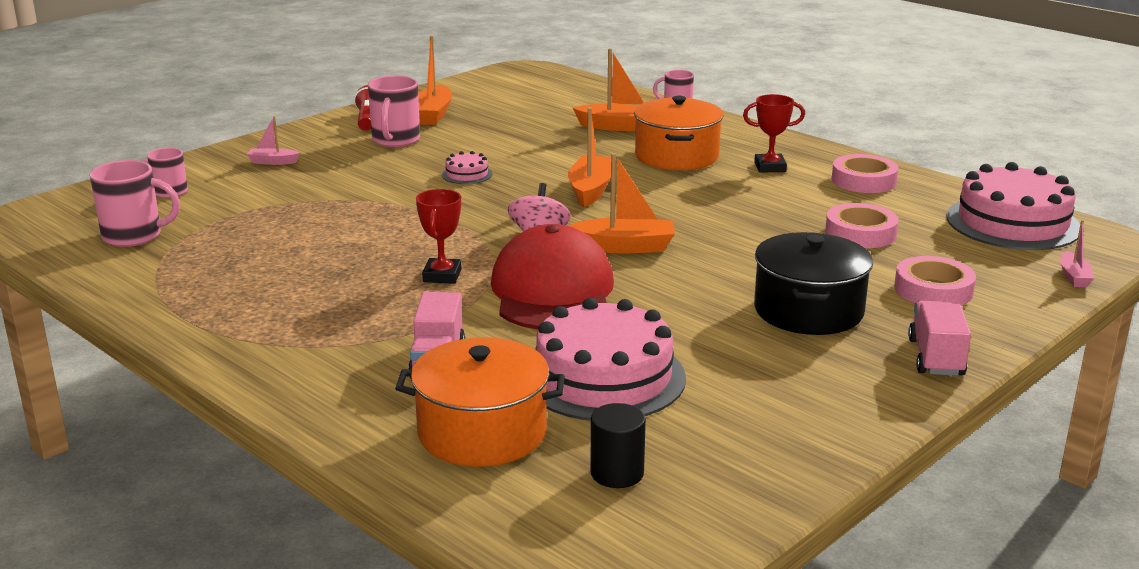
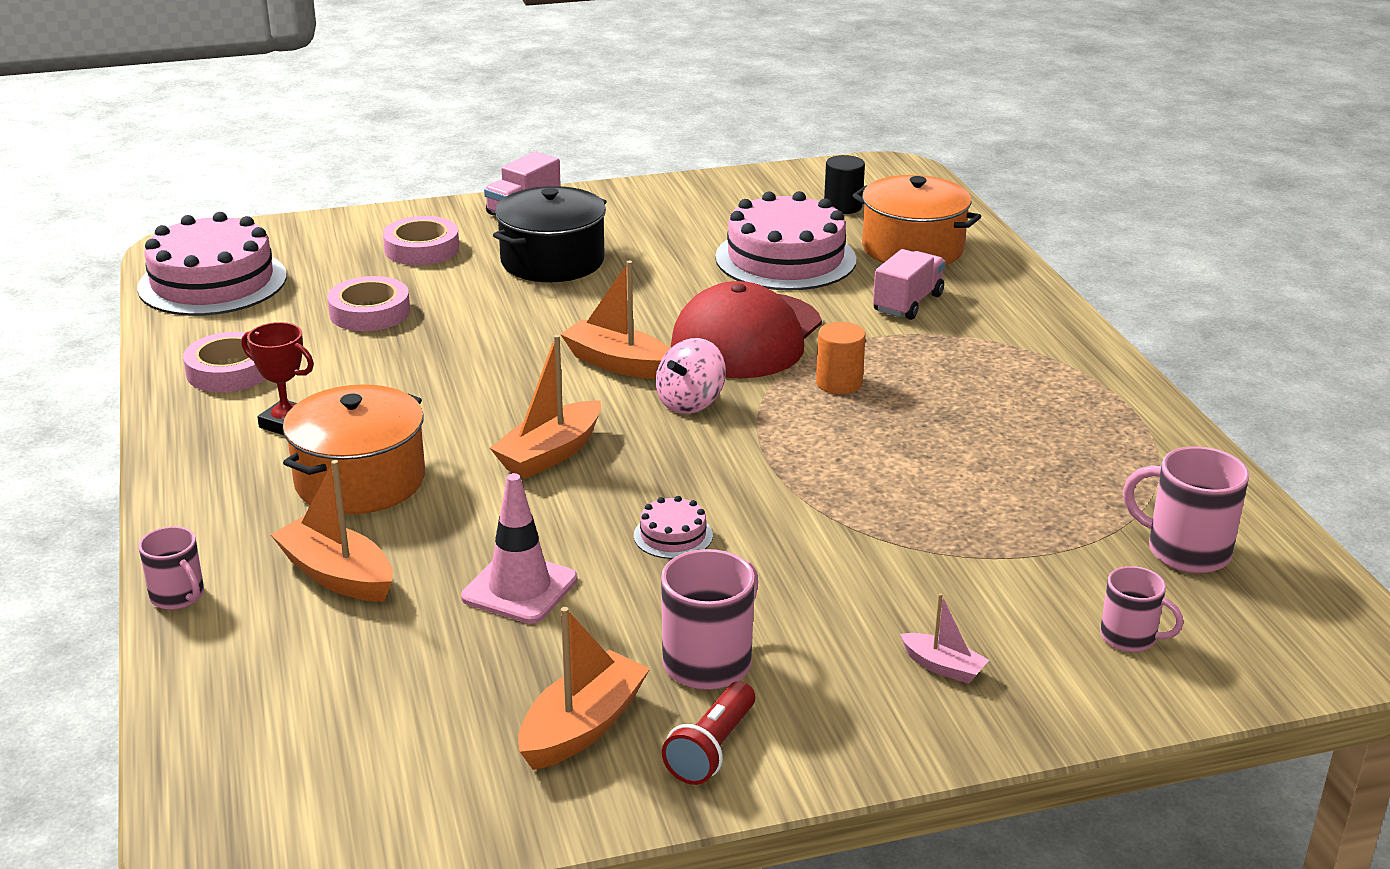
camera: 150 degrees left, 5 degrees up
red trophy [416,189,461,284] -> orange cylinder [816,322,866,394]
pink boat [1060,220,1094,287] -> none
none -> pink traffic cone [461,473,578,624]

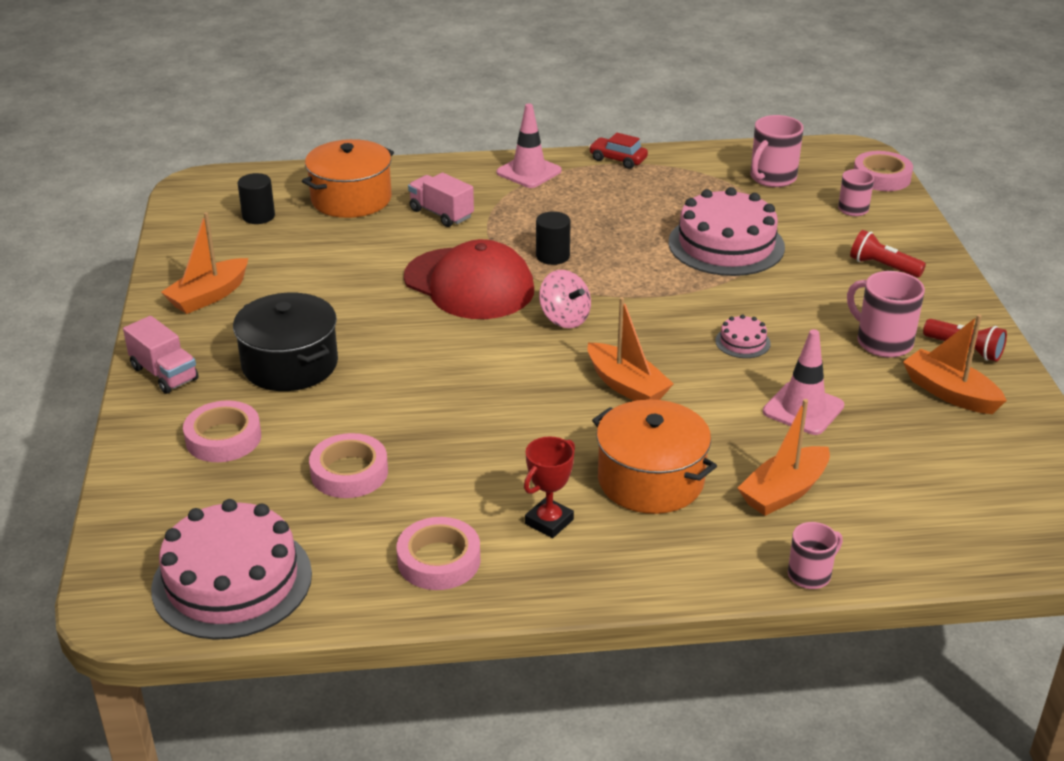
camera: 80 degrees left, 5 degrees up
orange boat [560,261,670,379] -> orange boat moved to [161,212,248,314]
pink cake [715,191,856,290] -> pink cake moved to [669,187,785,276]
orange cylinder [816,322,866,394] -> black cylinder [536,211,571,265]
pink boat [900,593,989,684] -> red flashlight [850,230,926,278]
none -> pink traffic cone [496,103,562,188]
none -> red car [589,133,648,169]
none -> pink tape [854,151,913,191]

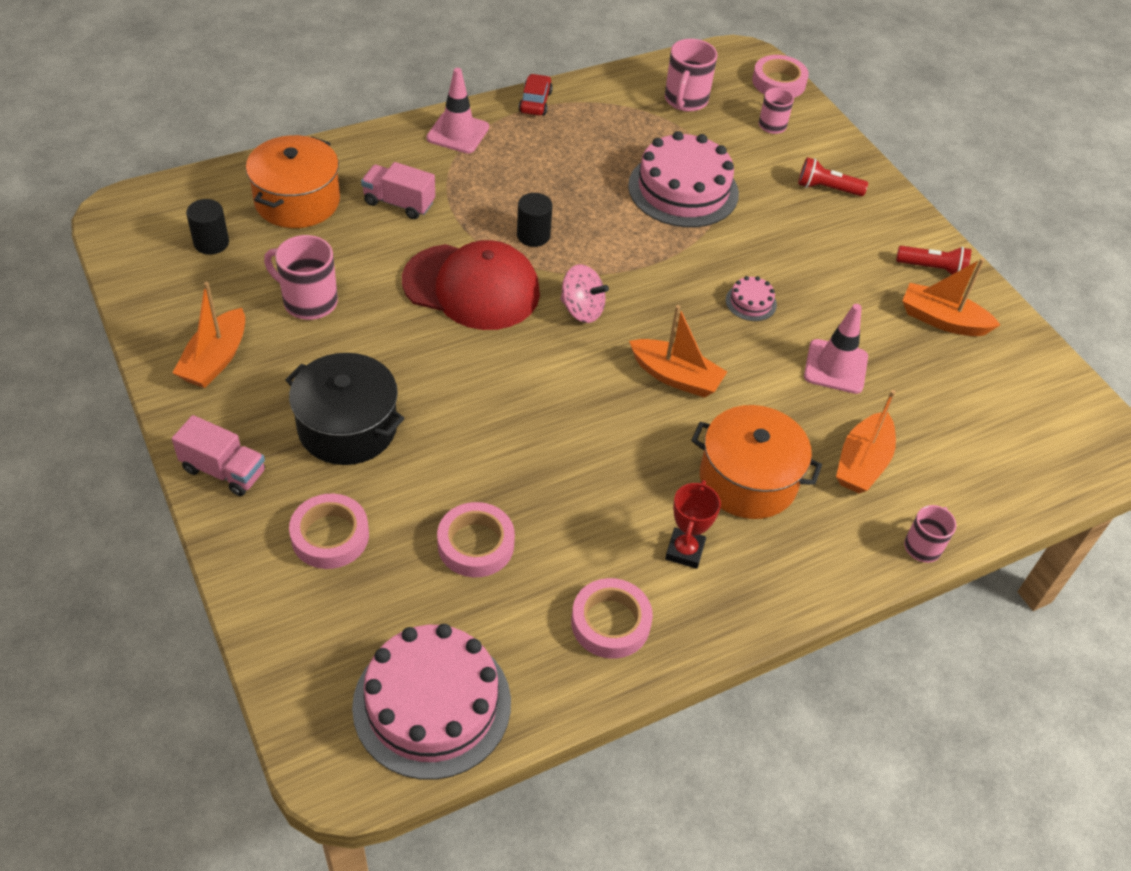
camera: 25 degrees left, 15 degrees up
red car [589,133,648,169] -> red car turned 90 degrees clockwise [518,74,553,116]
pink mug [847,271,925,358] -> pink mug moved to [264,235,338,320]

